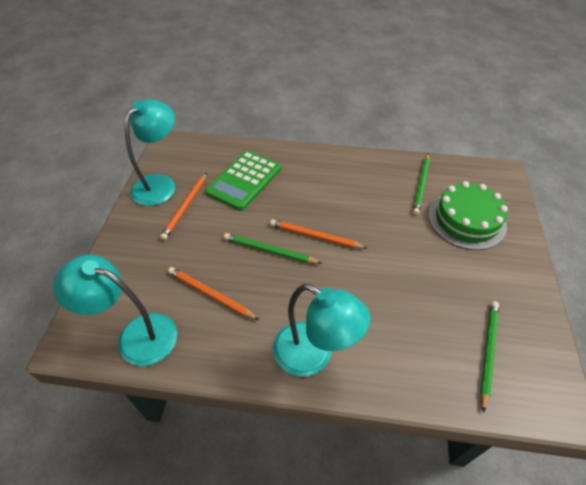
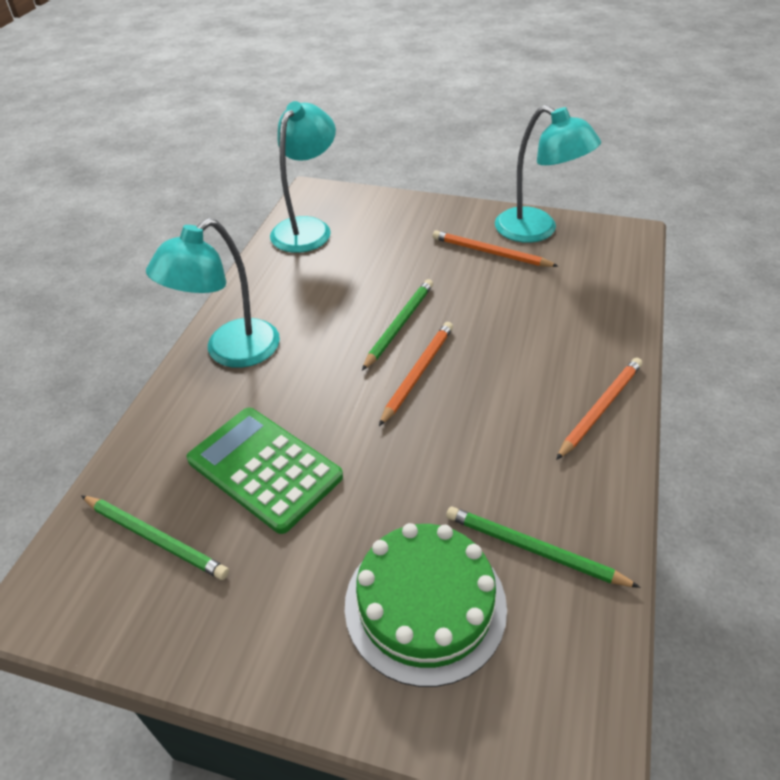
camera: 100 degrees right, 5 degrees down
orange pencil [168,267,259,320] -> orange pencil moved to [556,358,642,460]
green calculator [205,151,281,211] -> green calculator moved to [187,408,343,534]

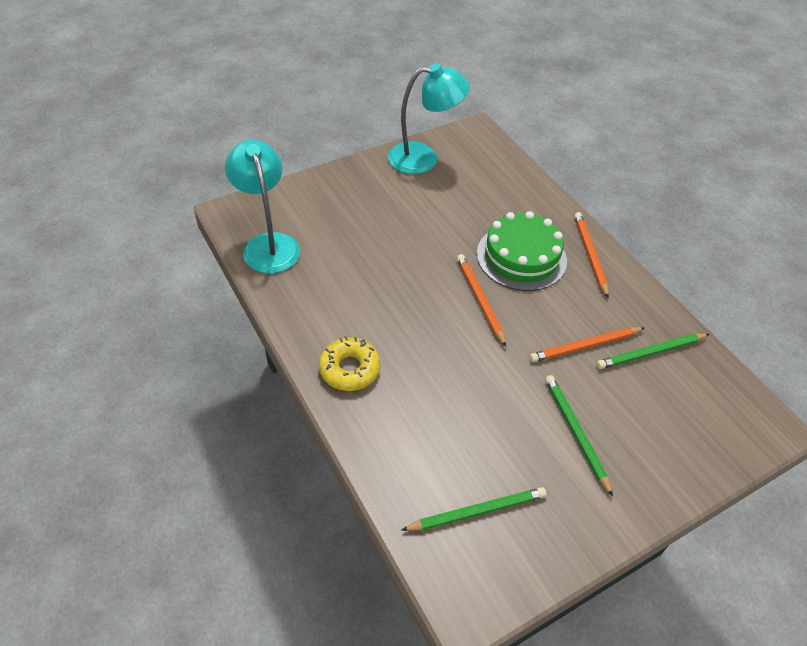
camera: 50 degrees left, 5 degrees up
turquoise lamp [146,218,280,368] -> yellow donut [319,336,380,391]
green calculator [187,408,343,534] -> none
green cake [345,523,507,687] -> green cake moved to [477,211,567,291]
green pencil [362,279,433,371] -> green pencil moved to [545,375,613,496]
orange pencil [432,230,558,267] -> orange pencil moved to [529,327,644,362]

